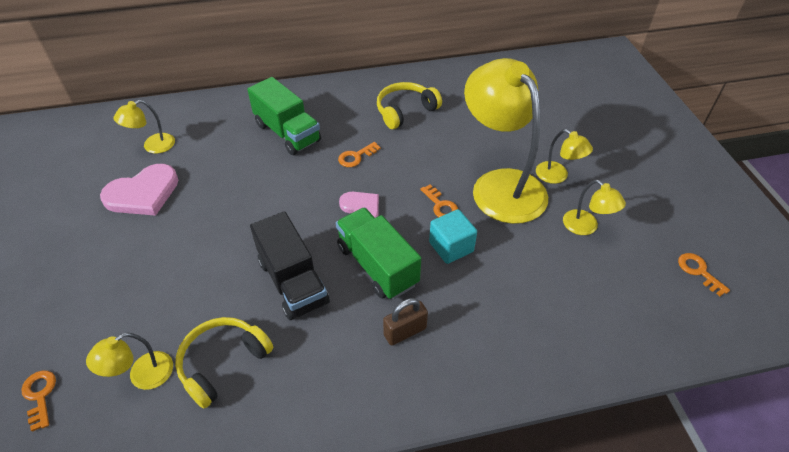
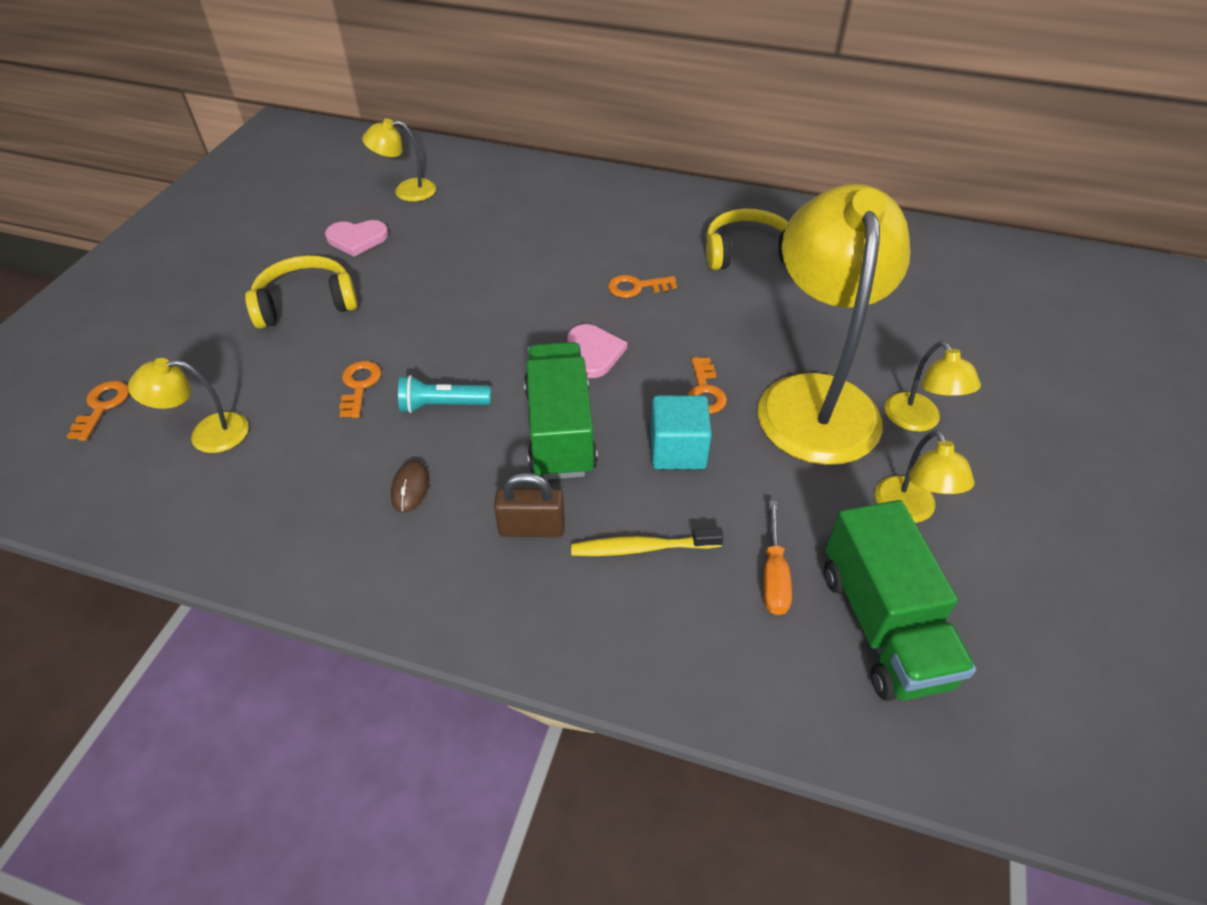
camera: 30 degrees right, 0 degrees up
pink heart [100,164,178,216] -> pink heart [325,220,388,257], size x0.62
yellow headphones [175,317,273,408] -> yellow headphones moved to [245,255,358,329]
green truck [247,77,321,155] -> green truck moved to [824,500,976,701]
black truck [250,211,330,320] -> turquoise flashlight [398,375,491,413]
orange key [678,253,730,296] -> orange key moved to [339,361,381,418]
none -> brown mouse [391,460,429,513]
none -> yellow toothbrush [571,528,724,556]
none -> orange screwdriver [763,500,792,615]

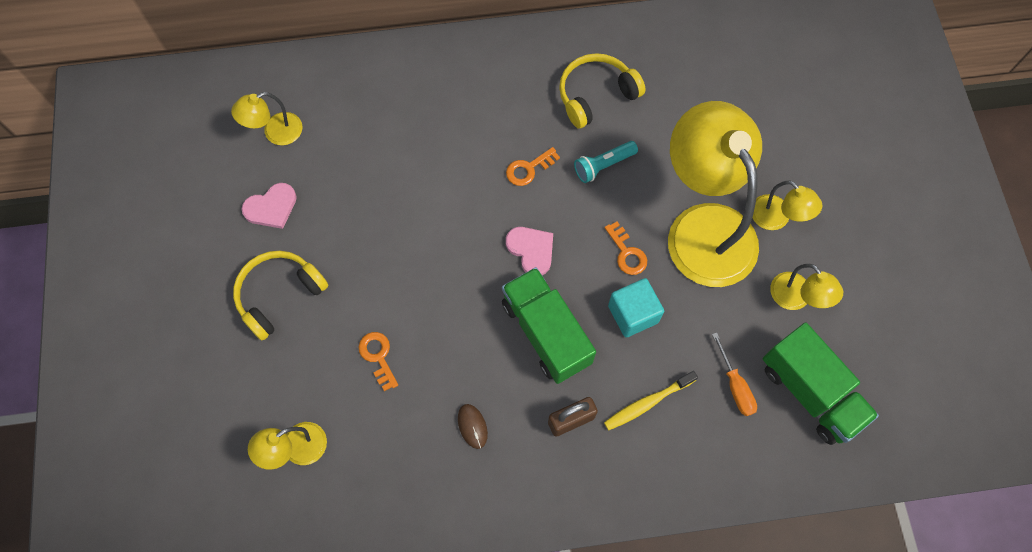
camera: 25 degrees left, 20 degrees up
orange key [66,381,129,441] -> none
turquoise flashlight [398,375,491,413] -> turquoise flashlight moved to [574,141,638,183]

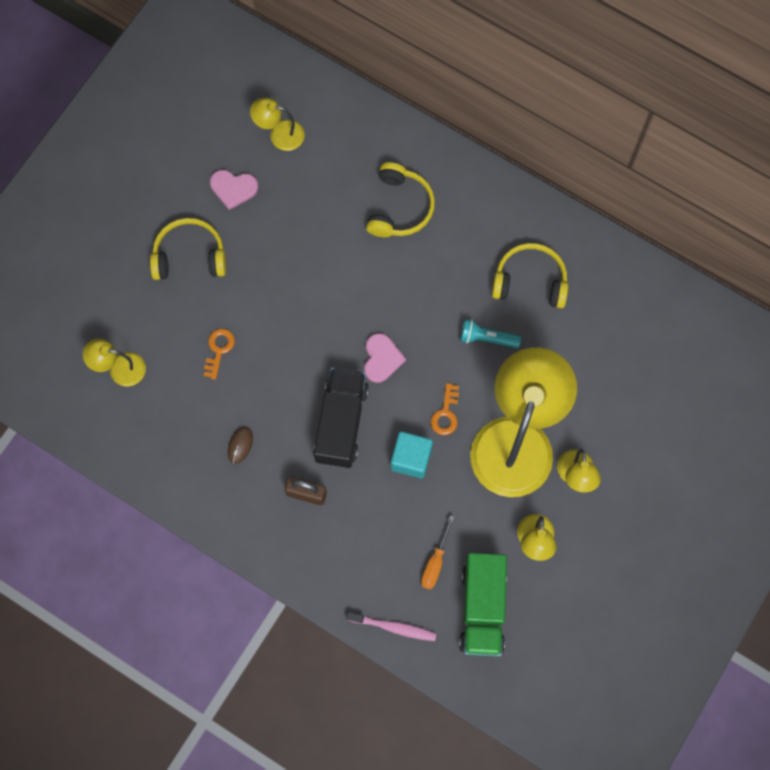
camera: 40 degrees right, 5 degrees up
green truck [502,267,596,384] -> black truck [313,368,369,468]
orange key [506,147,560,186] -> none
yellow toothbrush [604,371,698,430] -> none
none -> pink toothbrush [346,612,437,641]
none -> yellow headphones [366,162,435,237]

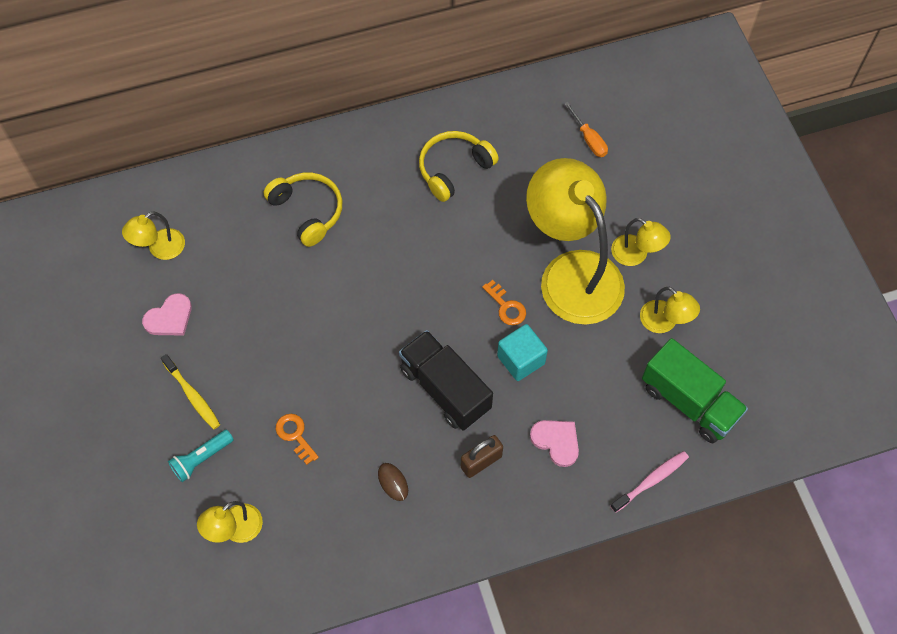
camera: 50 degrees left, 10 degrees down
yellow headphones [150,218,226,280] -> yellow toothbrush [161,354,220,429]
pink heart [364,333,406,383] -> pink heart moved to [530,420,579,467]
orange screwdriver [421,516,454,590] -> orange screwdriver moved to [564,102,608,157]
turquoise flashlight [460,319,521,348] -> turquoise flashlight moved to [168,430,234,482]

